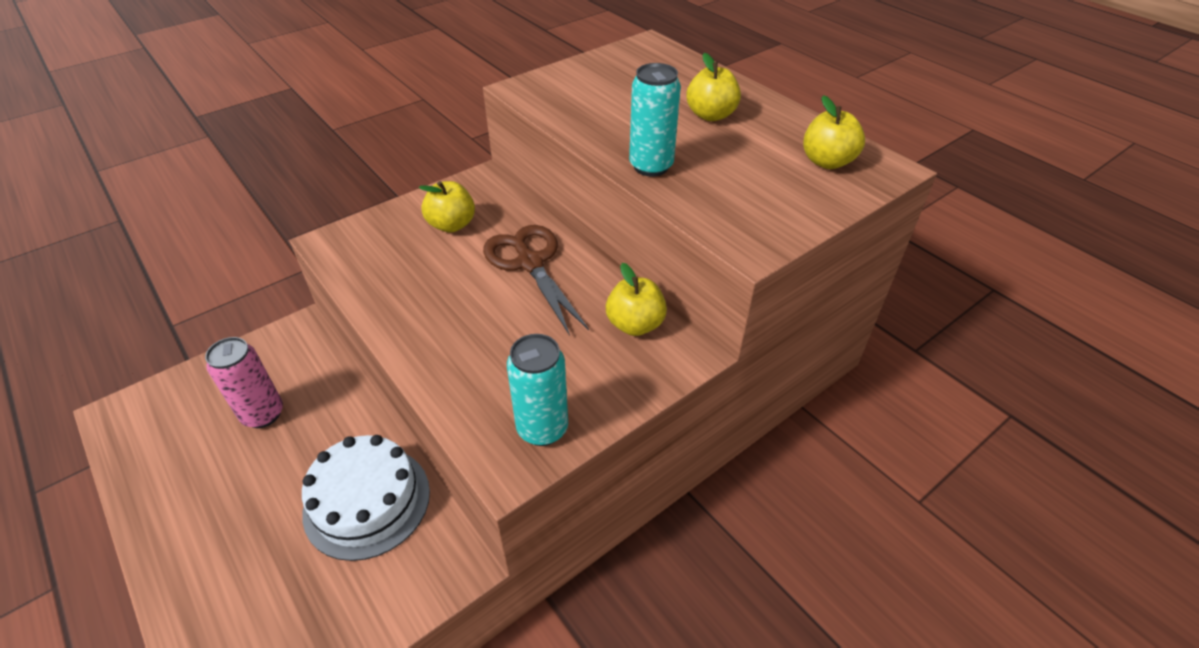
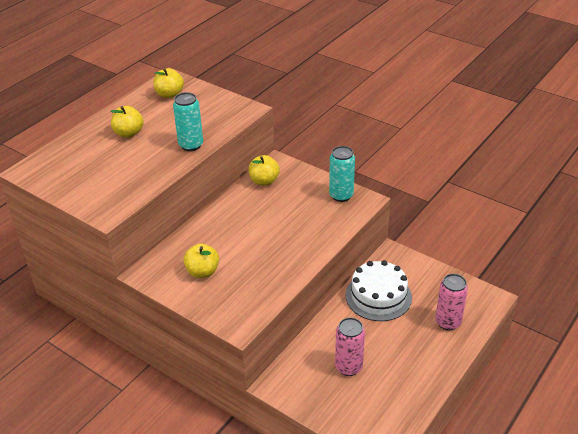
camera: 105 degrees left, 5 degrees down
brown scissors [483,225,589,336] -> none
none -> pink can [435,274,468,331]

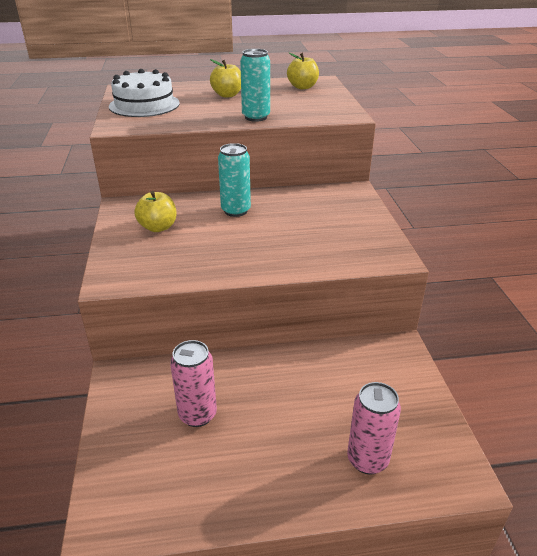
camera: 45 degrees right, 5 degrees down
yellow apple [249,155,280,186] -> none
turquoise can [329,146,355,202] -> turquoise can moved to [218,143,251,217]
white cake [346,260,412,321] -> white cake moved to [109,69,180,117]

